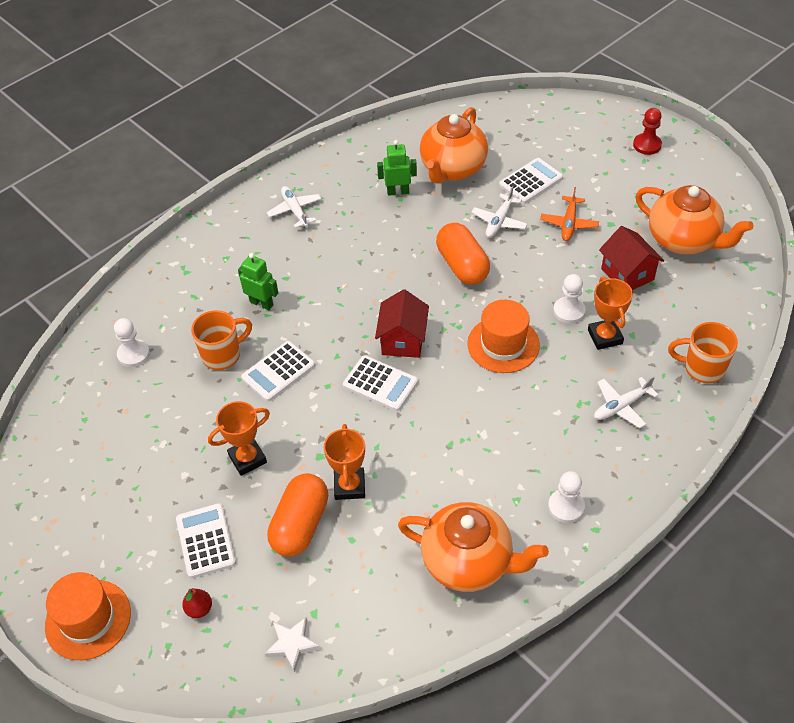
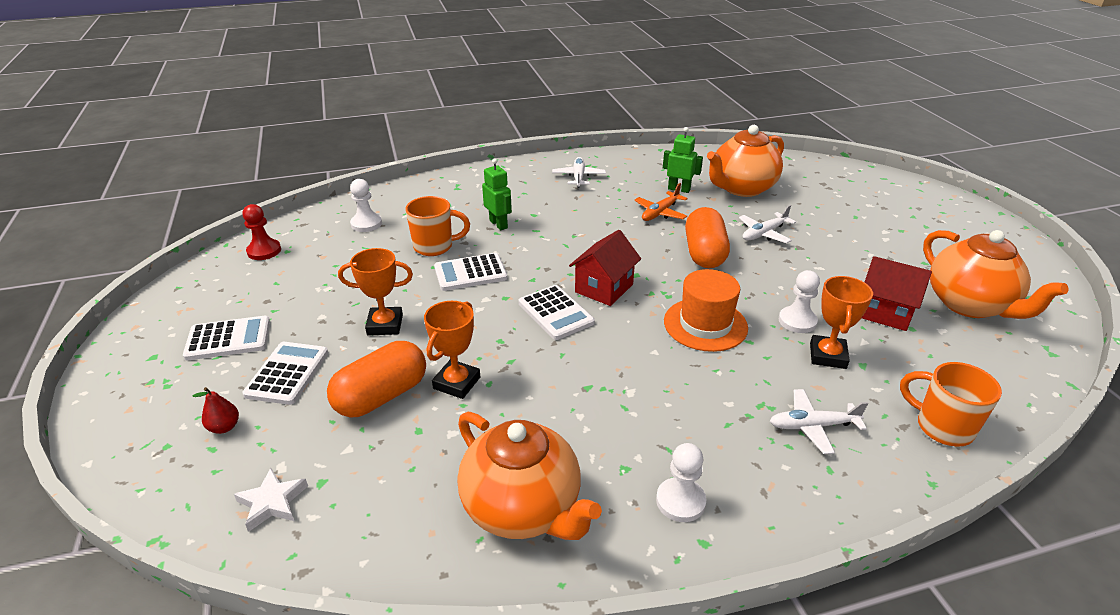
camera: 25 degrees right, 15 degrees down
orange hat [45,572,131,660] -> none
white calculator [499,158,563,204] -> white calculator moved to [183,316,270,360]
orange plane [540,187,599,241] -> orange plane moved to [634,183,688,221]
red house [599,226,664,290] -> red house turned 60 degrees counterclockwise [862,256,932,331]
red pawn [633,108,662,155] -> red pawn moved to [242,204,281,260]

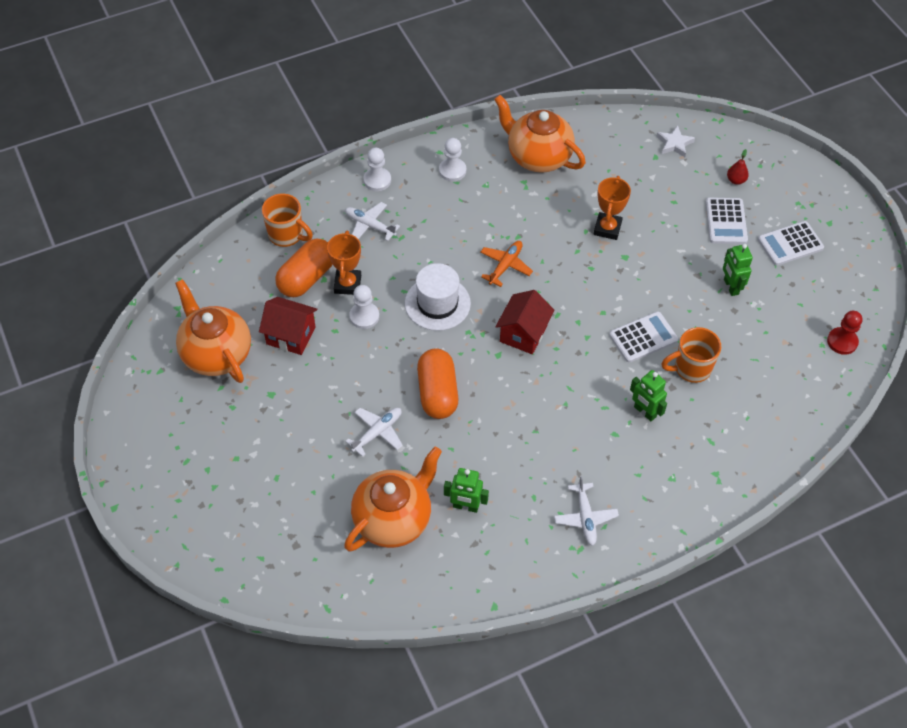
camera: 170 degrees right, 20 degrees up
orange capsule [327,341,426,418] -> orange capsule moved to [275,238,333,297]
orange trophy [338,248,413,335] -> none
white pawn [350,179,382,232] -> white pawn moved to [363,148,391,191]
white calculator [519,285,595,340] -> none
orange plane [634,183,688,221] -> orange plane moved to [480,241,533,287]
orange hat [664,269,748,352] -> white hat [405,263,471,331]
white plane [770,389,868,454] -> white plane turned 135 degrees counterclockwise [345,202,400,241]
none -> green robot [723,244,753,296]

